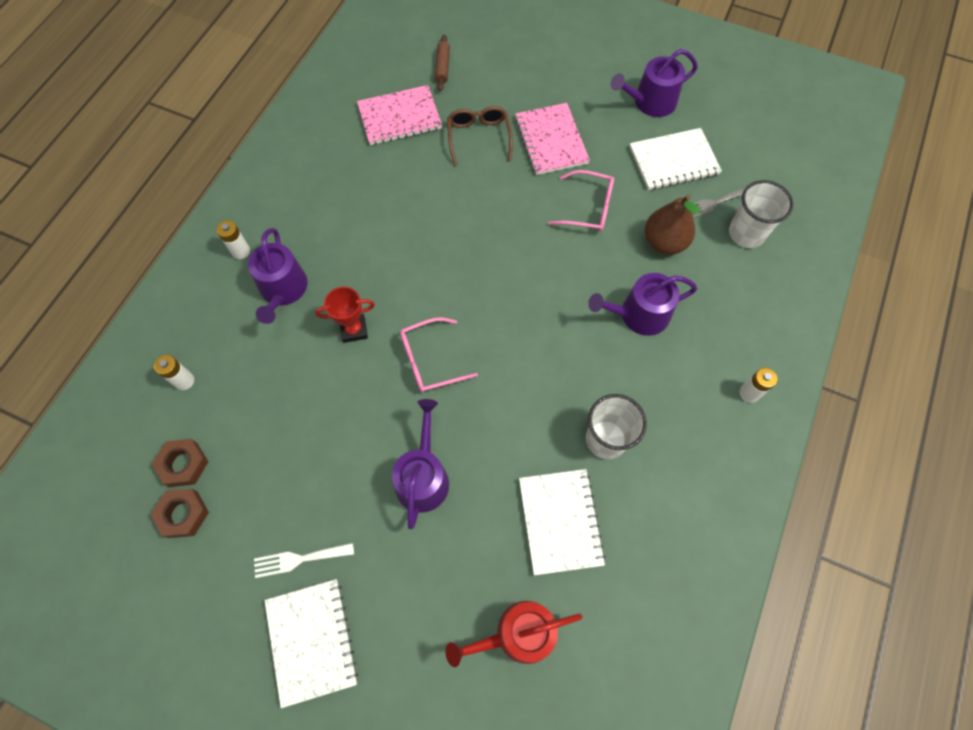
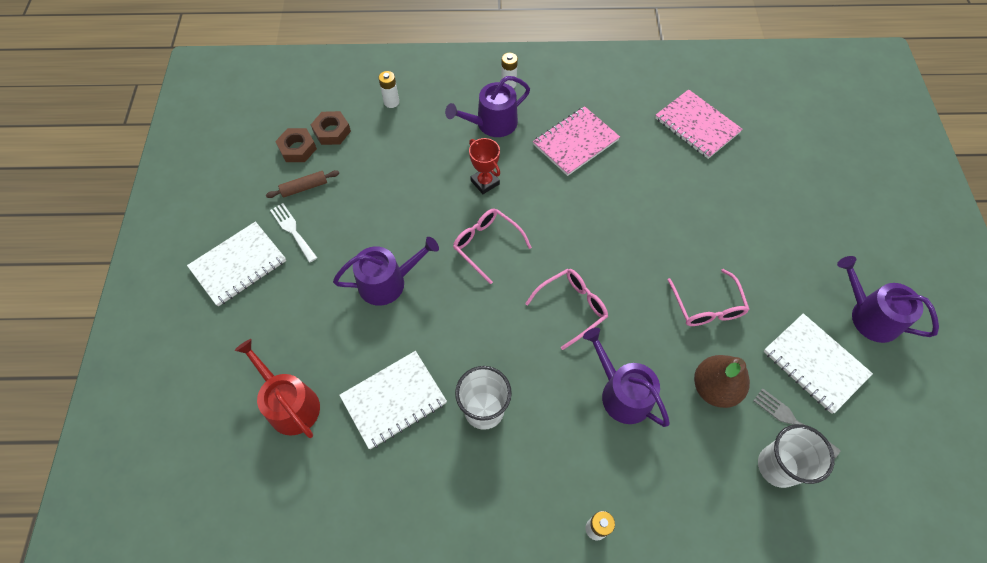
camera: 65 degrees right, 5 degrees down
brown rolling pin [435,35,450,91] -> brown rolling pin moved to [266,170,339,198]
brown glasses [447,106,513,166] -> none
pink notebook [515,103,590,175] -> pink notebook moved to [533,106,620,176]
none -> pink glasses [525,269,608,350]

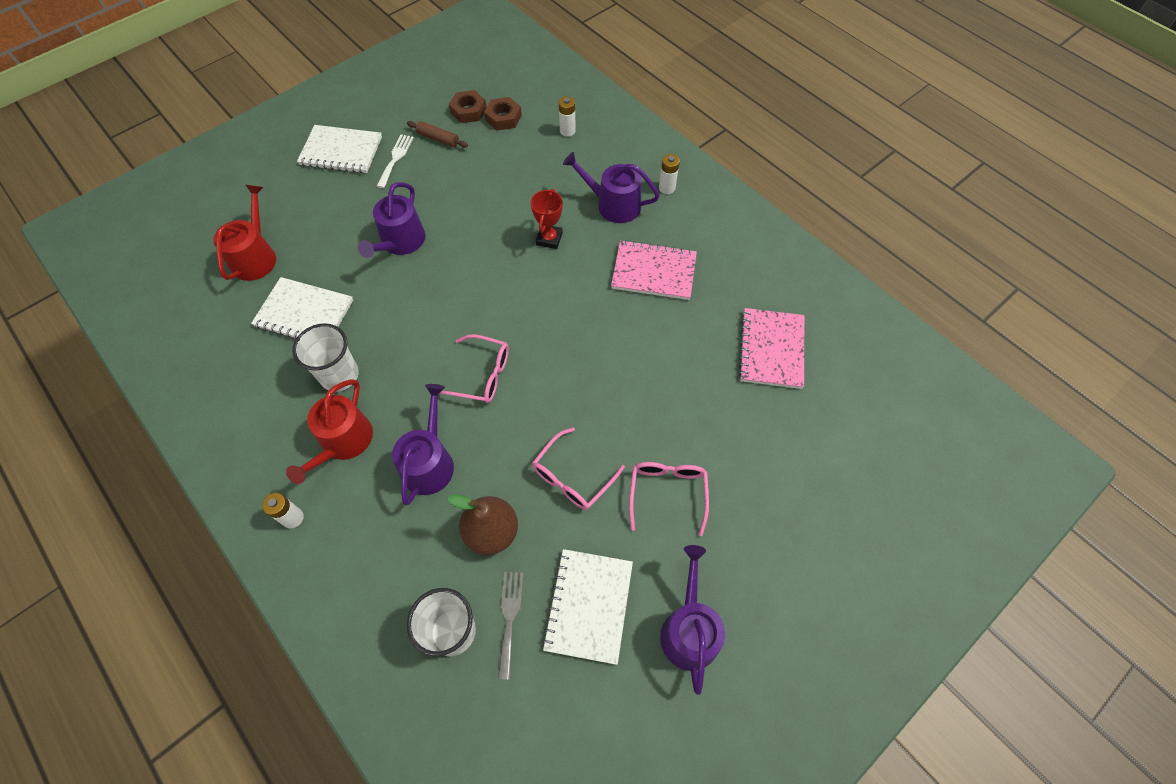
camera: 50 degrees right, 0 degrees up
purple watering can [333,237,439,306] -> purple watering can turned 75 degrees clockwise [358,182,426,258]
pink glasses [453,208,532,284] -> pink glasses moved to [629,462,709,536]
none -> red watering can [286,379,373,484]

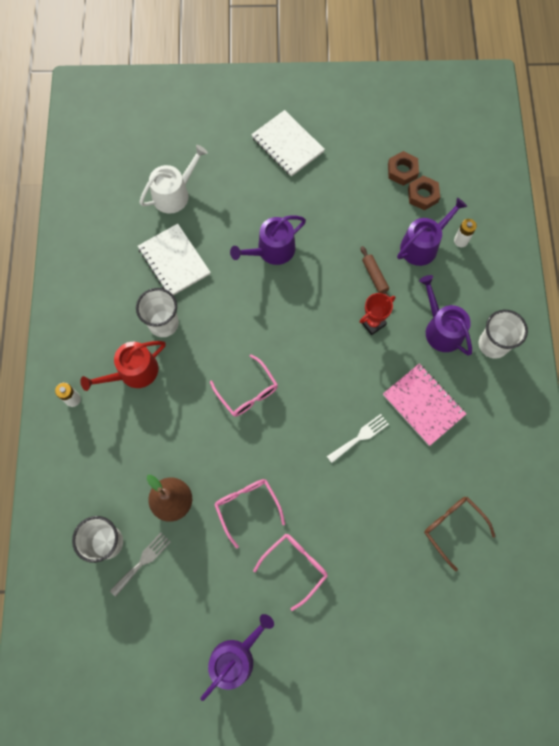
camera: 40 degrees right, 10 degrees up
red watering can [214,185,276,281] -> white watering can [139,145,208,214]
white fork [377,134,414,188] -> white fork moved to [327,414,389,463]
purple watering can [392,384,454,505] -> purple watering can moved to [397,197,467,266]
brown rolling pin [407,121,468,148] -> brown rolling pin moved to [361,246,390,298]
pink glasses [532,427,625,510] -> pink glasses turned 75 degrees clockwise [215,479,285,548]
white notebook [542,549,633,665] -> none
white battery [659,154,680,194] -> white cup [479,310,528,359]
pink notebook [738,308,804,389] -> brown glasses [424,497,495,571]

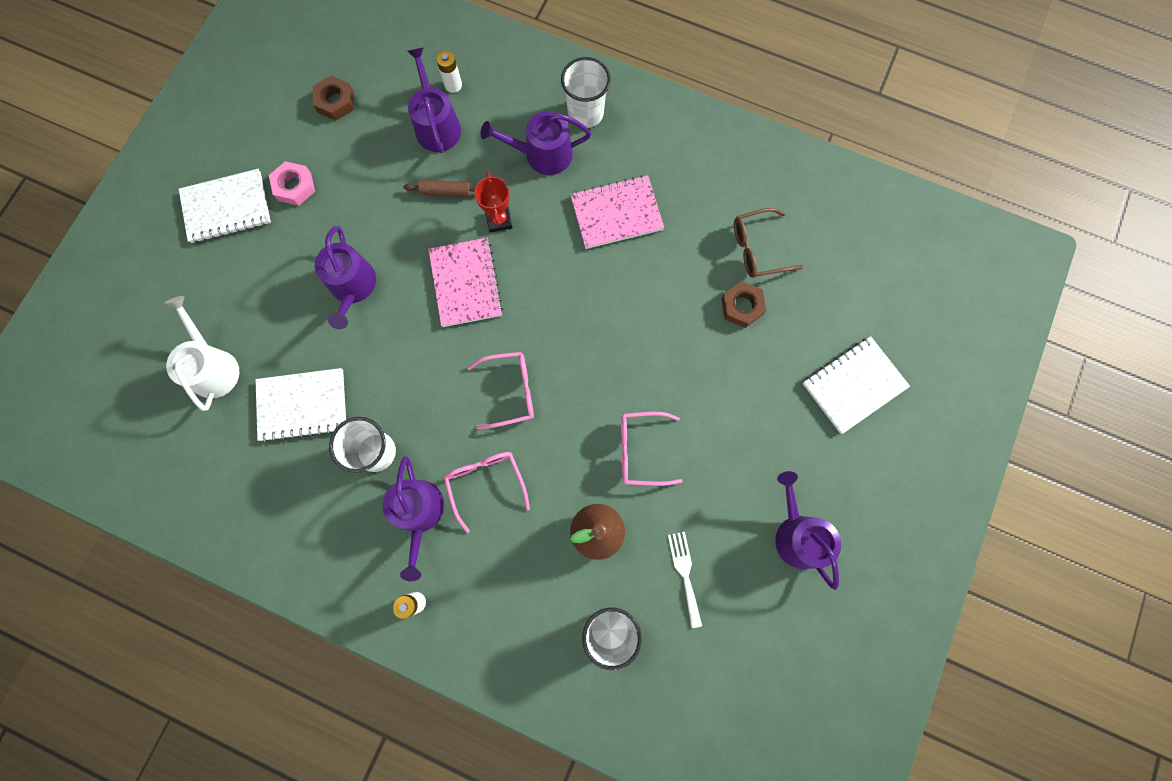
camera: 65 degrees left, 5 degrees up
red watering can [80,341,165,391] -> purple watering can [383,456,444,581]
grey fork [110,532,171,597] -> none
pink glasses [253,534,328,611] -> pink glasses moved to [444,452,530,533]
white fork [327,414,389,463] -> white fork moved to [668,532,702,628]
brown nut [408,175,440,210] -> brown nut moved to [721,281,766,328]
none -> pink nut [269,161,315,206]
none -> pink notebook [428,238,503,327]
none -> white notebook [803,336,910,434]

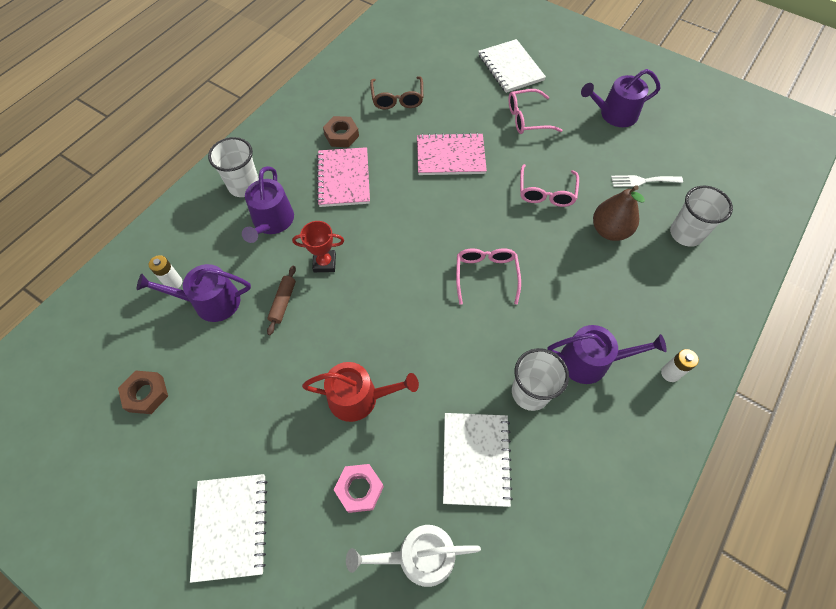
camera: 80 degrees left, 15 degrees down
pink nut [269,161,315,206] -> pink nut moved to [333,464,384,513]
purple watering can [315,226,376,329] -> red watering can [302,362,419,422]
pink notebook [428,238,503,327] -> pink notebook moved to [417,133,487,175]
pink glasses [444,452,530,533] -> pink glasses moved to [509,89,563,134]
brown nut [721,281,766,328] -> brown nut moved to [323,116,359,147]

